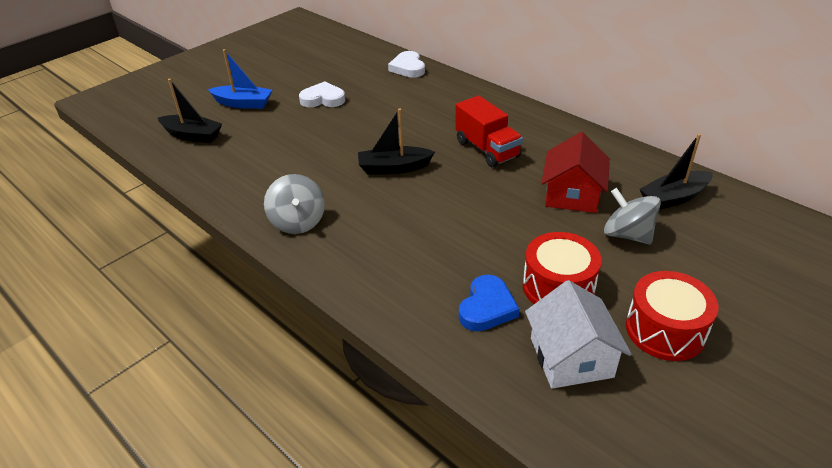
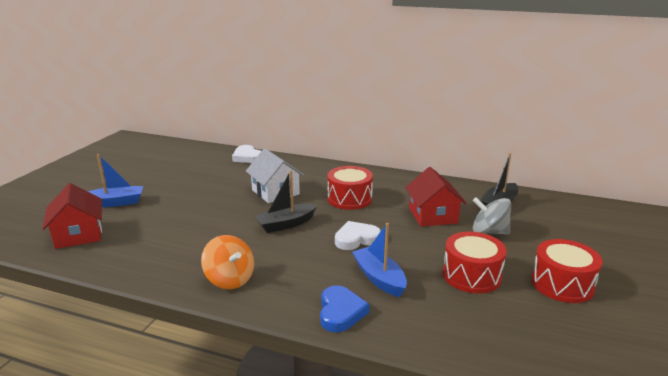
camera: 25 degrees left, 15 degrees down
black boat [158,79,222,143] -> red house [42,183,102,249]
grey spinning top [264,174,325,234] -> orange spinning top [201,235,254,289]
white heart [299,81,345,107] -> white heart moved to [335,221,381,250]
red truck [455,96,523,168] -> red drum [327,166,373,210]
blue heart [459,275,520,331] -> blue heart moved to [320,285,370,333]
white house [525,280,632,389] -> white house moved to [246,148,304,203]
none -> blue boat [352,223,407,297]

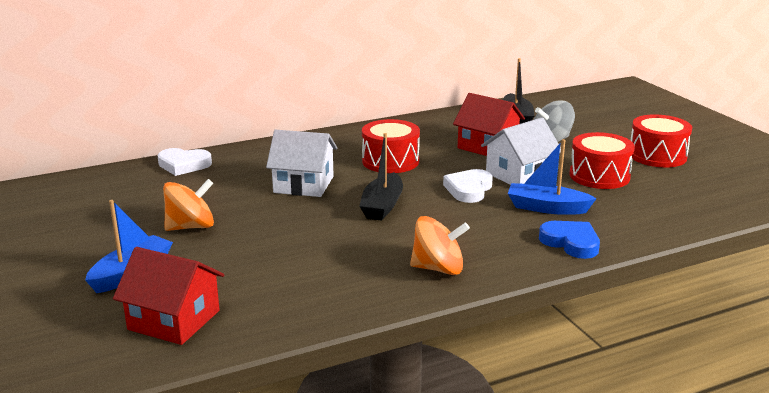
camera: 45 degrees left, 0 degrees up
none -> orange spinning top [163,179,214,231]
none -> white house [481,118,561,185]

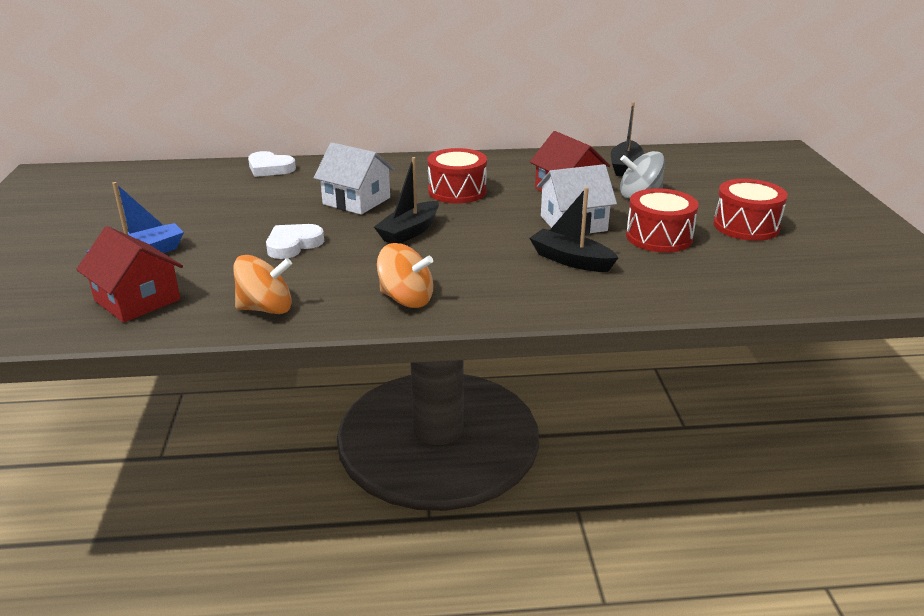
camera: 20 degrees right, 5 degrees up
orange spinning top [163,179,214,231] -> orange spinning top moved to [233,255,292,314]
white heart [443,169,493,203] -> white heart moved to [266,224,324,259]
blue boat [508,139,597,215] -> black boat [529,187,619,272]
blue heart [539,221,600,259] -> none

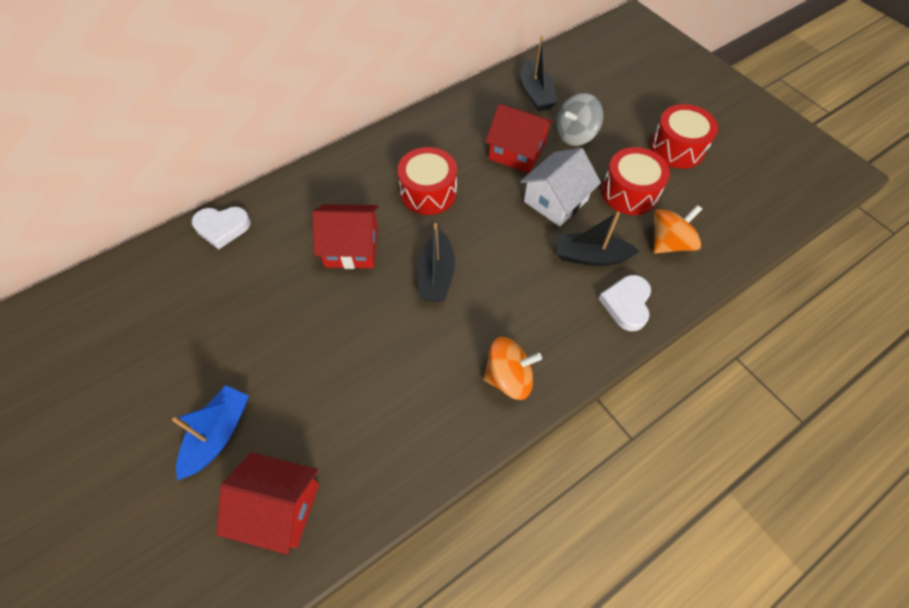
camera: 30 degrees left, 30 degrees up
orange spinning top [233,255,292,314] -> orange spinning top moved to [654,205,702,254]
white heart [266,224,324,259] -> white heart moved to [599,275,651,331]
white house [314,142,395,215] -> red house [312,204,379,269]

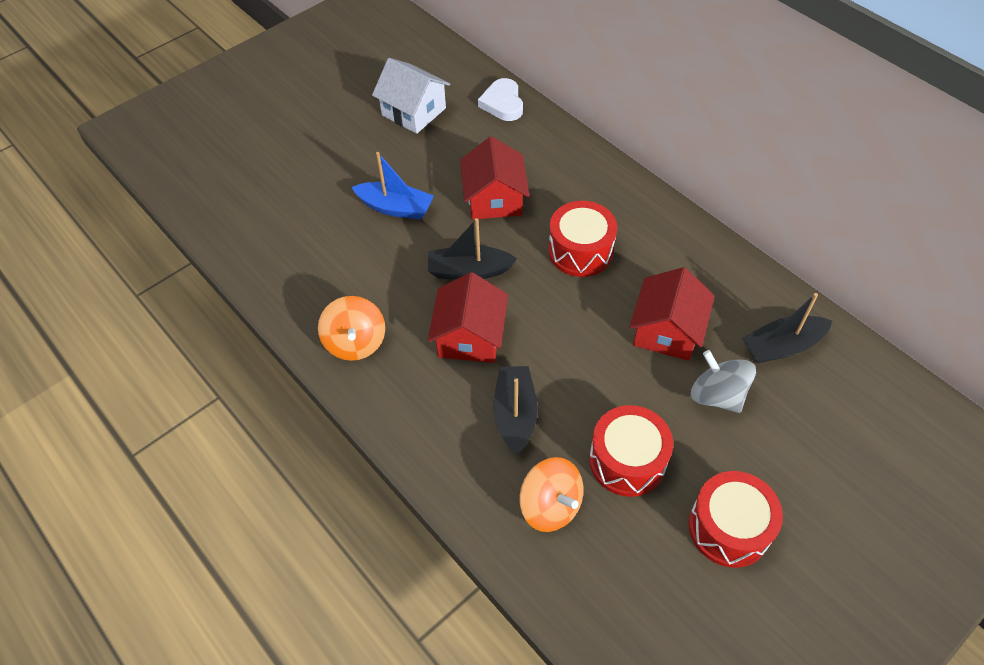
camera: 85 degrees right, 5 degrees down
blue boat [172,385,249,480] -> blue boat moved to [352,152,434,220]
red house [216,452,319,554] -> red house moved to [428,272,508,363]
white house [520,148,601,227] -> white house moved to [372,58,450,134]
white heart [599,275,651,331] -> none

